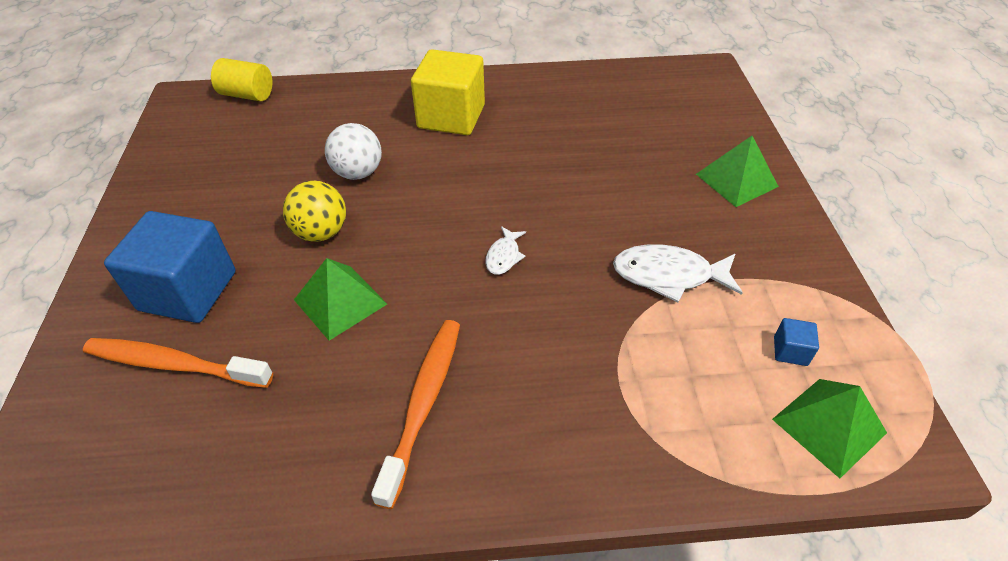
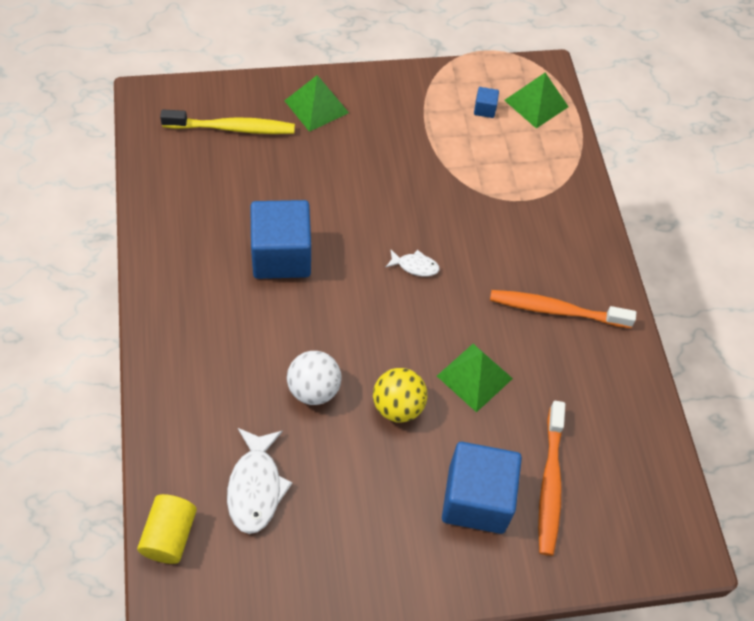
camera: 100 degrees left, 10 degrees up
yellow cube [411,49,485,135] -> none
white fish [613,244,743,302] -> white fish moved to [227,428,293,534]
none -> yellow toothbrush [160,110,295,134]
none -> blue cube [250,200,311,279]

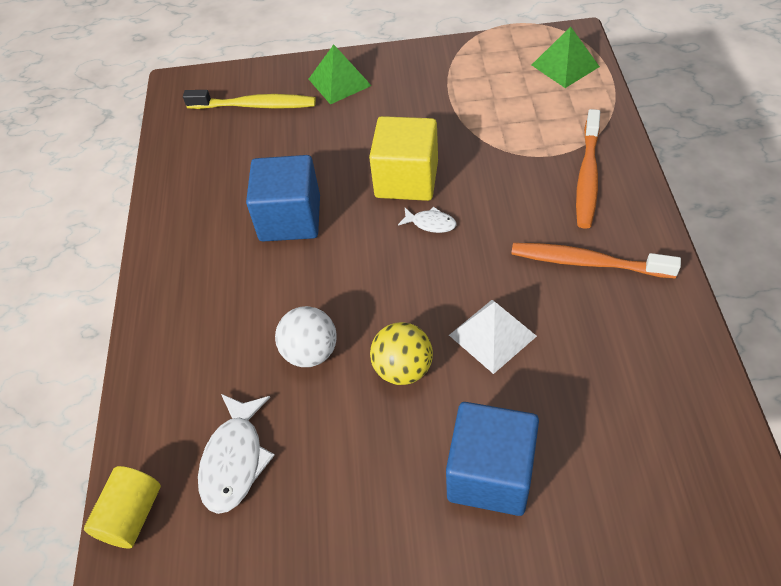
camera: 15 degrees right, 5 degrees down
green pyramid [437,344,513,412] -> white pyramid [449,300,537,374]
blue cube [474,87,499,118] -> none
orange toothbrush [538,401,565,556] -> orange toothbrush moved to [576,109,600,229]
none -> yellow cube [369,116,438,201]

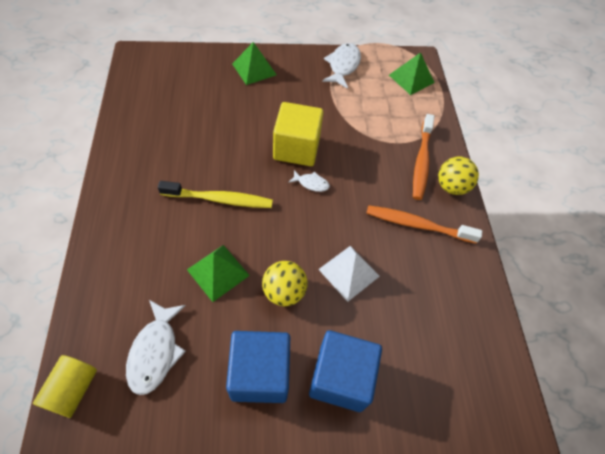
camera: 10 degrees left, 5 degrees up
yellow toothbrush [183,90,316,109] -> yellow toothbrush moved to [158,181,273,208]
blue cube [246,155,320,242] -> blue cube moved to [226,331,290,403]
white ball [275,306,337,367] -> green pyramid [187,245,250,302]
none -> white fish [322,43,361,89]
none -> yellow ball [438,156,479,195]

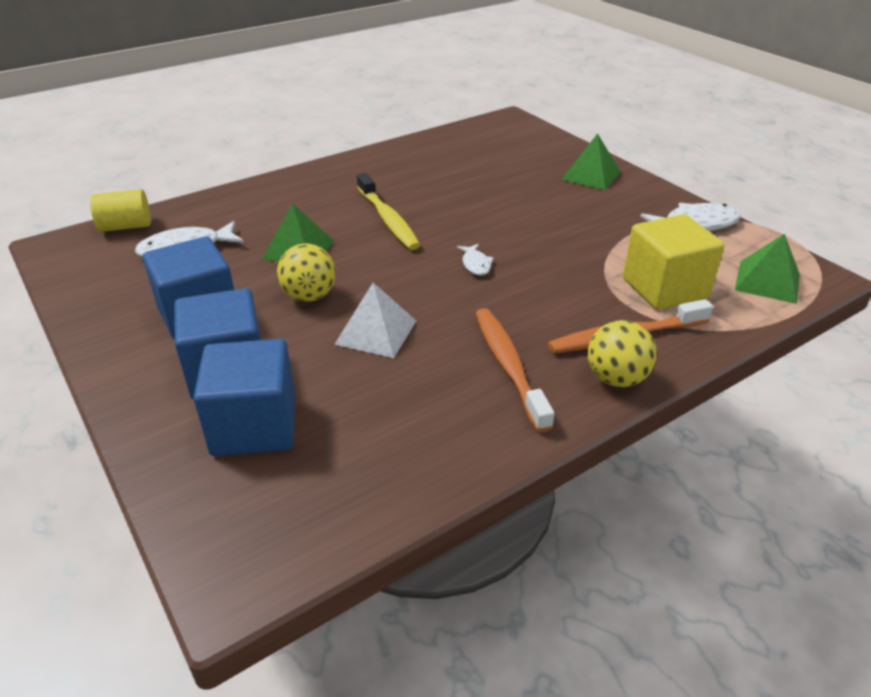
camera: 65 degrees right, 20 degrees down
yellow cube [273,102,324,166] -> yellow cube moved to [623,214,724,310]
none -> blue cube [193,339,296,456]

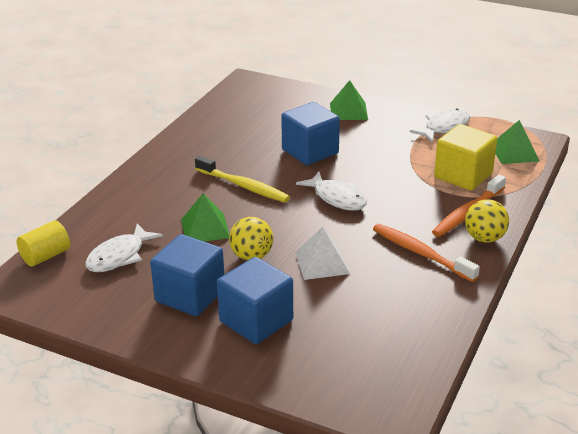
camera: 30 degrees left, 5 degrees down
blue cube [193,339,296,456] -> blue cube moved to [281,102,340,165]
white fish [457,244,494,275] -> white fish [296,172,367,211], size x1.84

